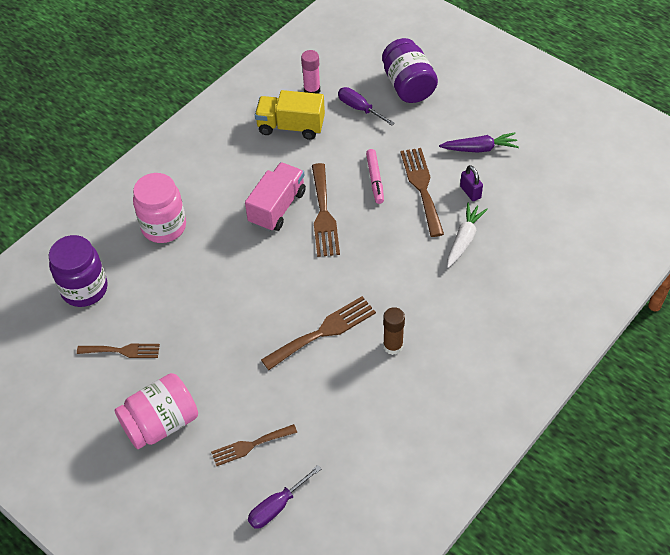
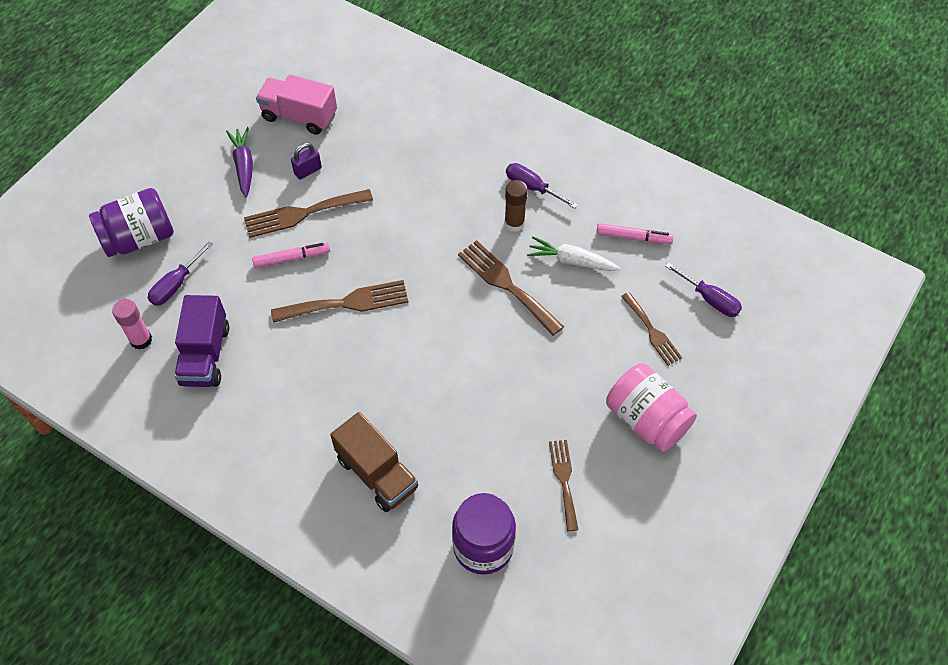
camera: 100 degrees left, 5 degrees up
pink jar [133,173,186,243] -> brown truck [330,412,418,512]
pink truck [245,162,306,232] -> pink truck moved to [256,75,337,135]
yellow truck [255,90,325,140] -> purple truck [174,295,229,387]
white carrot [447,203,488,268] -> white carrot moved to [527,237,620,271]
none -> purple screwdriver [506,163,578,208]
none -> pink marker [596,223,673,244]

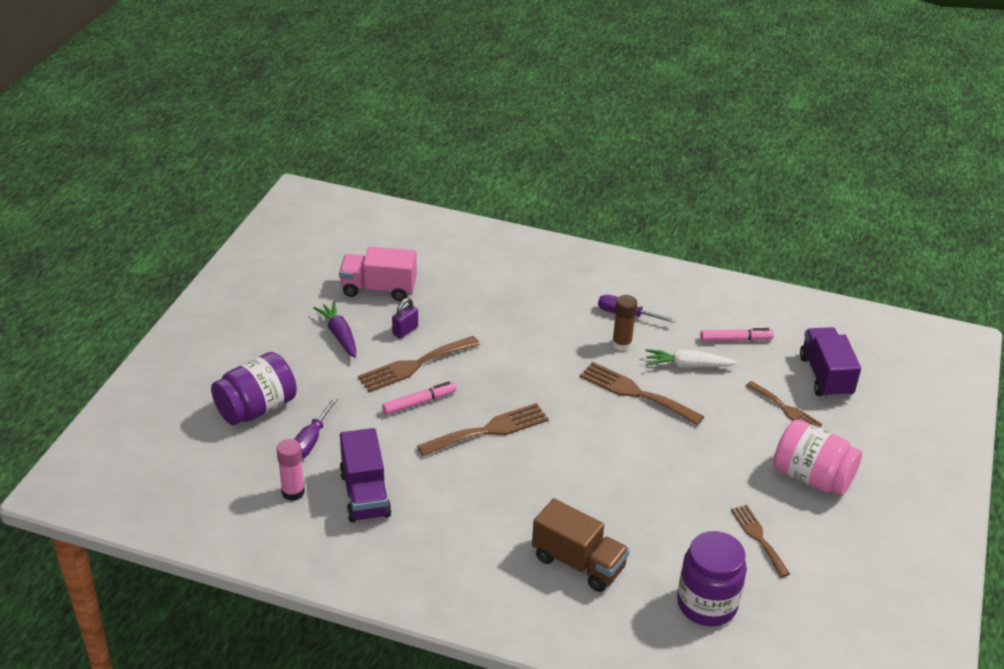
camera: 15 degrees left, 20 degrees down
purple screwdriver [665,262,742,317] -> purple truck [800,327,861,398]

